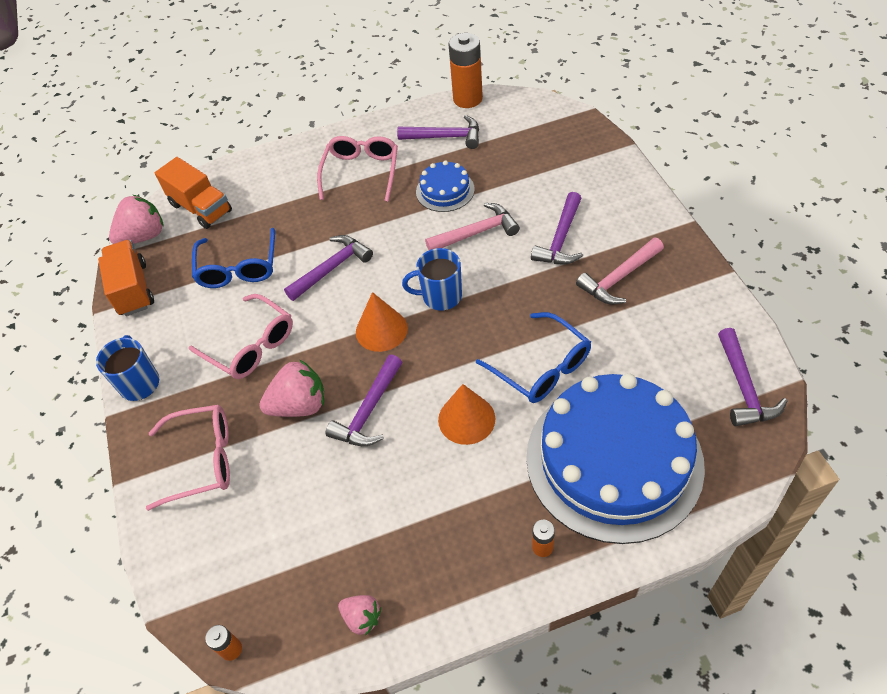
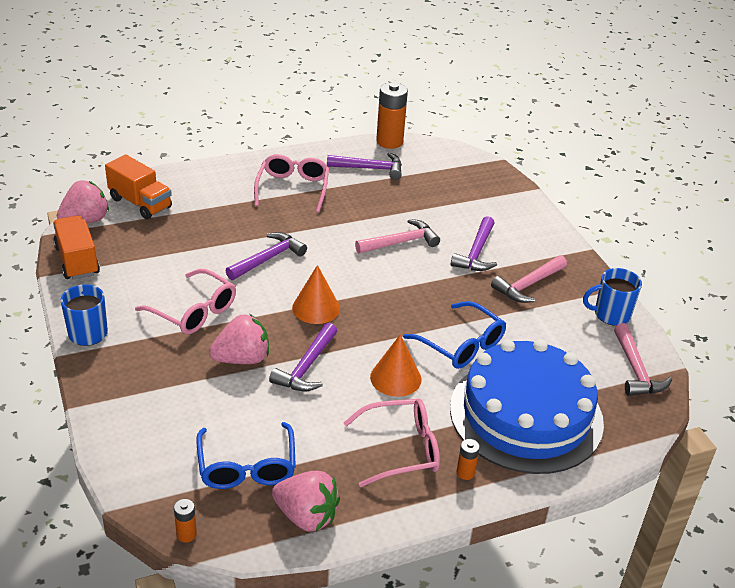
camera: 10 degrees left, 15 degrees down
pink glasses [146,405,230,511] -> pink glasses moved to [343,399,440,487]
blue glasses [192,228,275,288] -> blue glasses moved to [196,422,296,489]
pink strawberry [338,595,381,636] -> pink strawberry [272,471,340,531], size x1.75
blue mug [402,248,462,311] -> blue mug moved to [583,268,642,326]
blue cake [416,160,475,212] -> none
purple hammer [718,328,787,426] -> pink hammer [614,323,672,396]

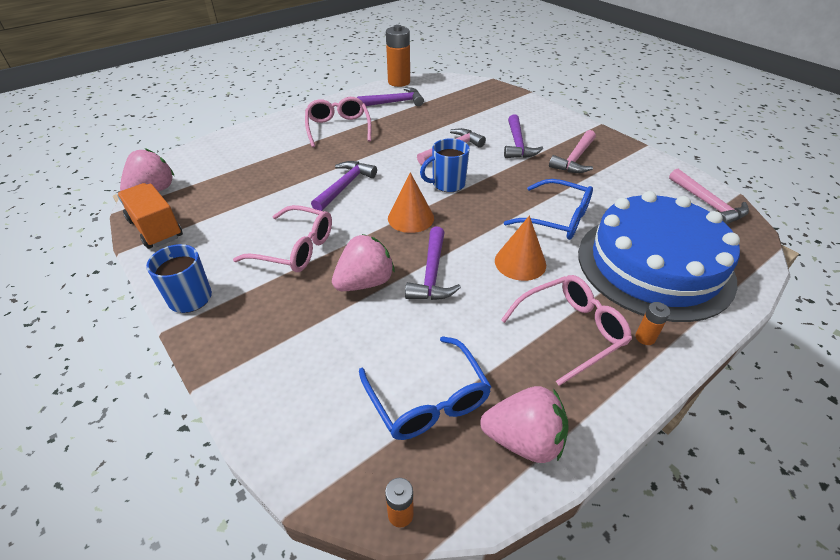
camera: 15 degrees left, 5 degrees up
orange truck [105,155,172,220] -> none
blue mug [583,268,642,326] -> blue mug moved to [420,138,470,192]

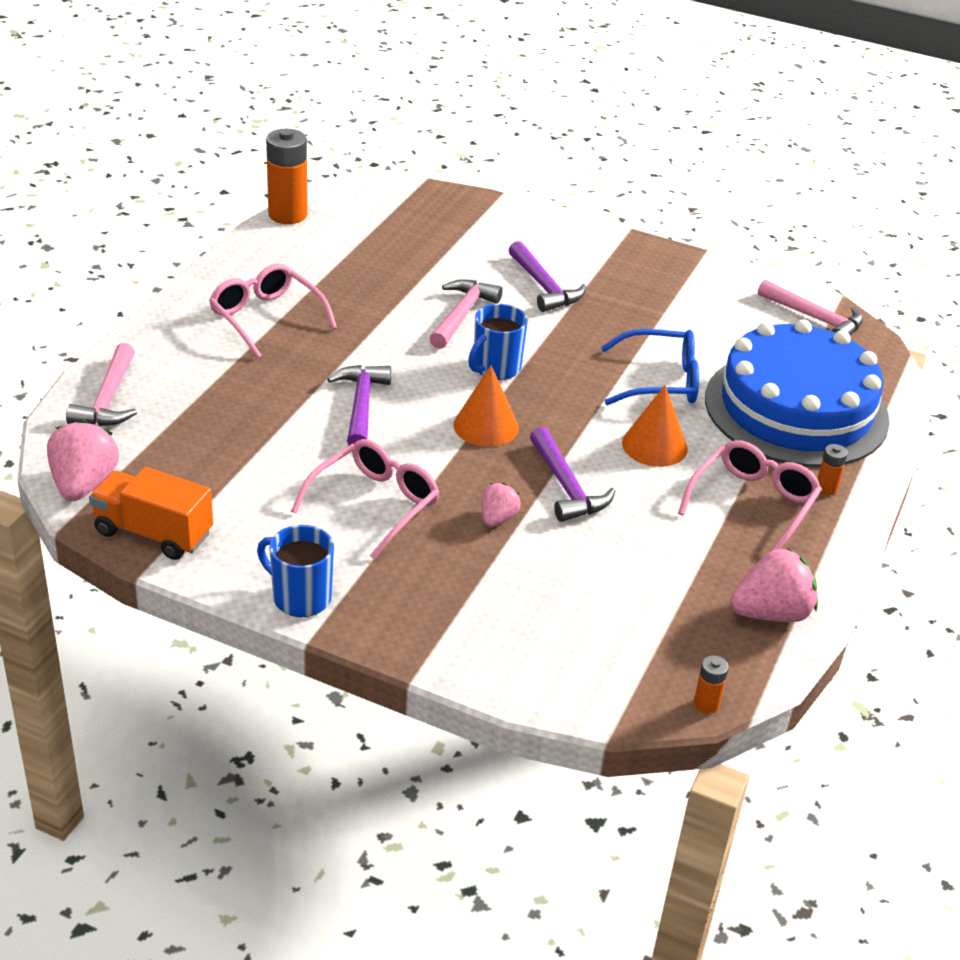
camera: 30 degrees left, 5 degrees down
pink glasses [233,205,332,272] -> pink glasses turned 45 degrees counterclockwise [291,439,440,559]
pink strawberry [332,234,395,291] -> pink strawberry [481,483,521,527], size x0.57
purple hammer [357,87,424,106] -> none
blue glasses [359,336,492,440] -> none
pink hammer [549,130,596,173] -> pink hammer moved to [66,343,137,426]

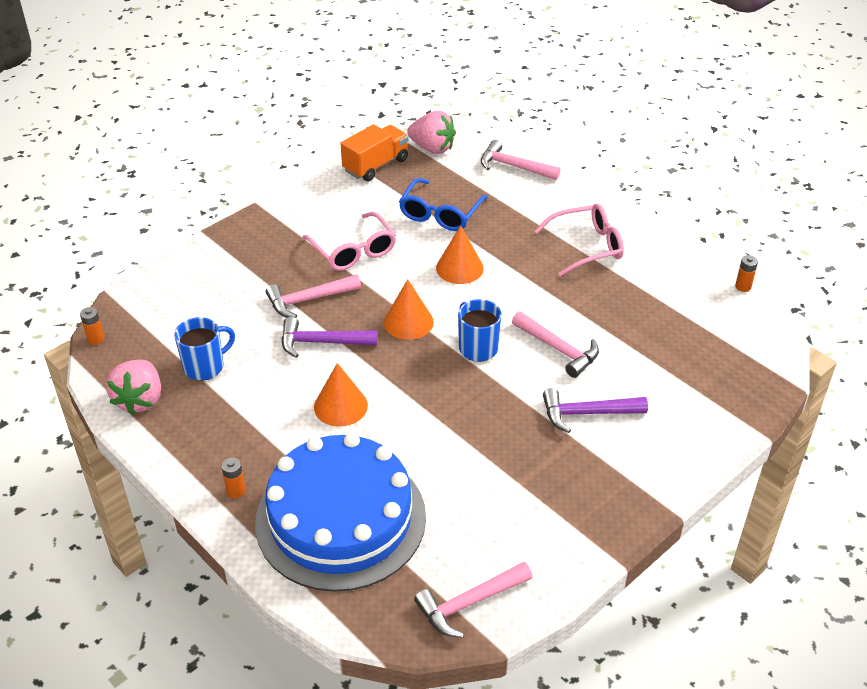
camera: 115 degrees right, 5 degrees up
blue mug [257,525,334,617] -> blue mug moved to [174,317,235,381]
orange battery [266,129,307,224] -> orange battery [735,255,758,292], size x0.47
purple hammer [327,365,391,446] -> orange cone [436,226,484,284]
pink strawberry [481,483,521,527] -> pink hammer [266,274,361,318]
blue glasses [601,329,699,405] -> blue glasses moved to [399,178,488,231]
pink glasses [678,440,822,551] -> none

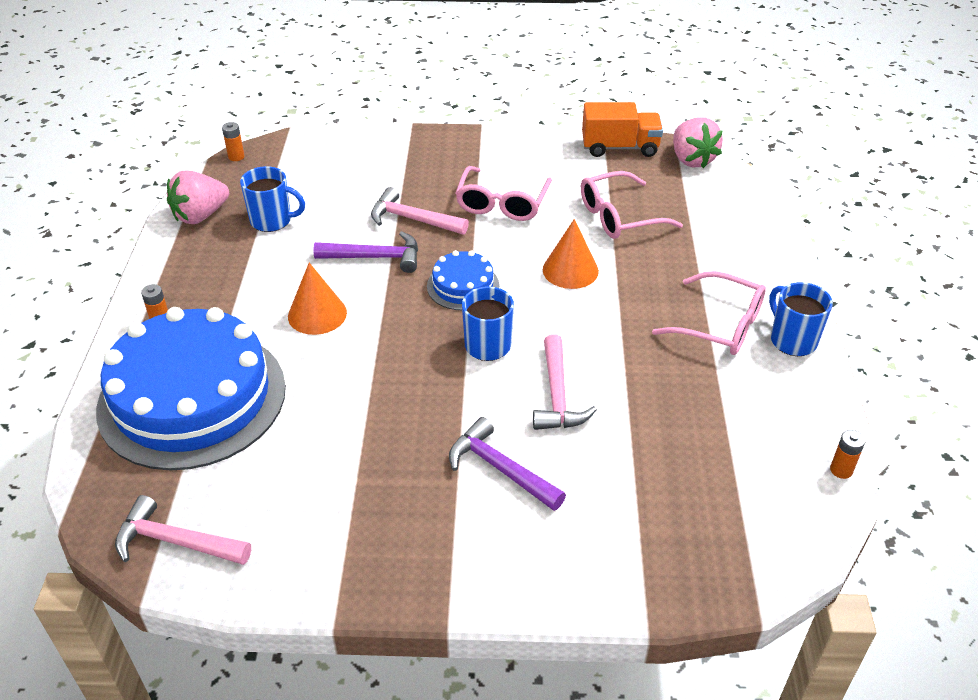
camera: 45 degrees right, 0 degrees up
purple hammer [282,317,377,358] -> purple hammer turned 135 degrees clockwise [313,231,418,273]
orange cone [384,279,434,340] -> blue cake [427,250,499,310]
blue glasses [399,178,488,231] -> pink glasses [581,171,683,239]
pink hammer [481,140,560,180] -> none
none -> blue mug [769,282,833,356]

